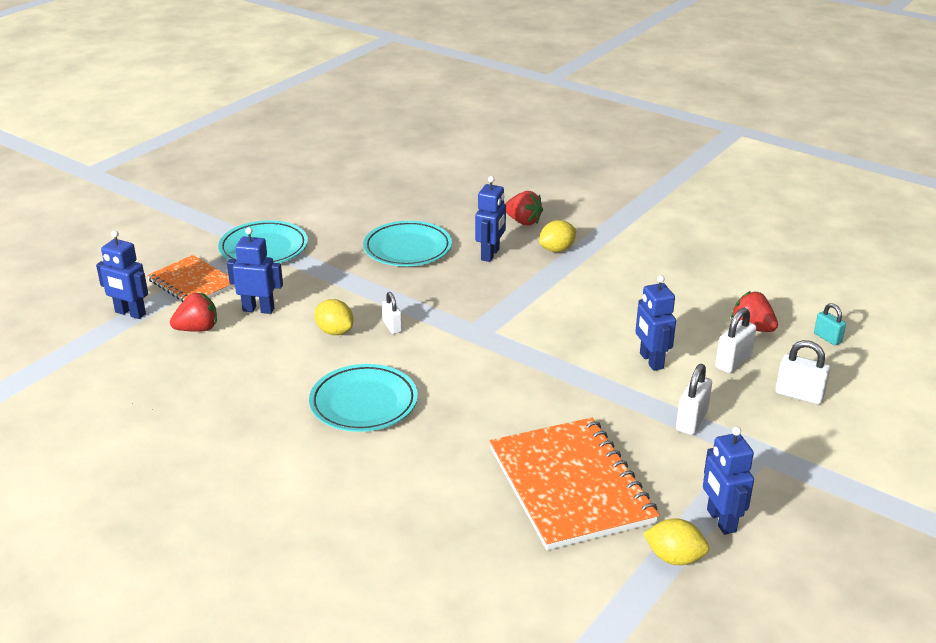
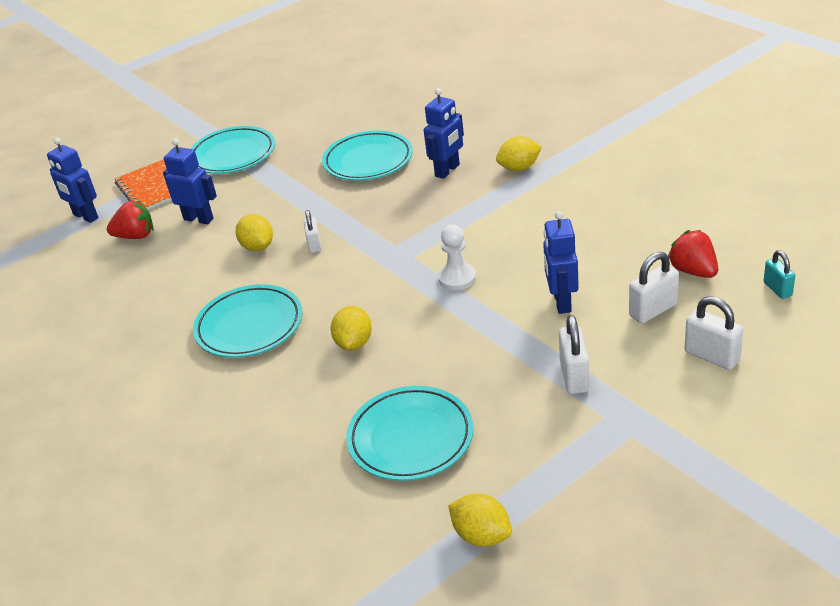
camera: 20 degrees right, 5 degrees up
orange notebook [490,418,659,550] -> turquoise plate [346,386,473,481]
red strawberry [505,191,543,225] -> none
white padlock [676,364,712,435] -> white padlock turned 45 degrees counterclockwise [559,315,589,394]
blue robot [703,427,754,535] -> none
none -> yellow lemon [330,306,372,350]
none -> white pawn [438,225,476,291]

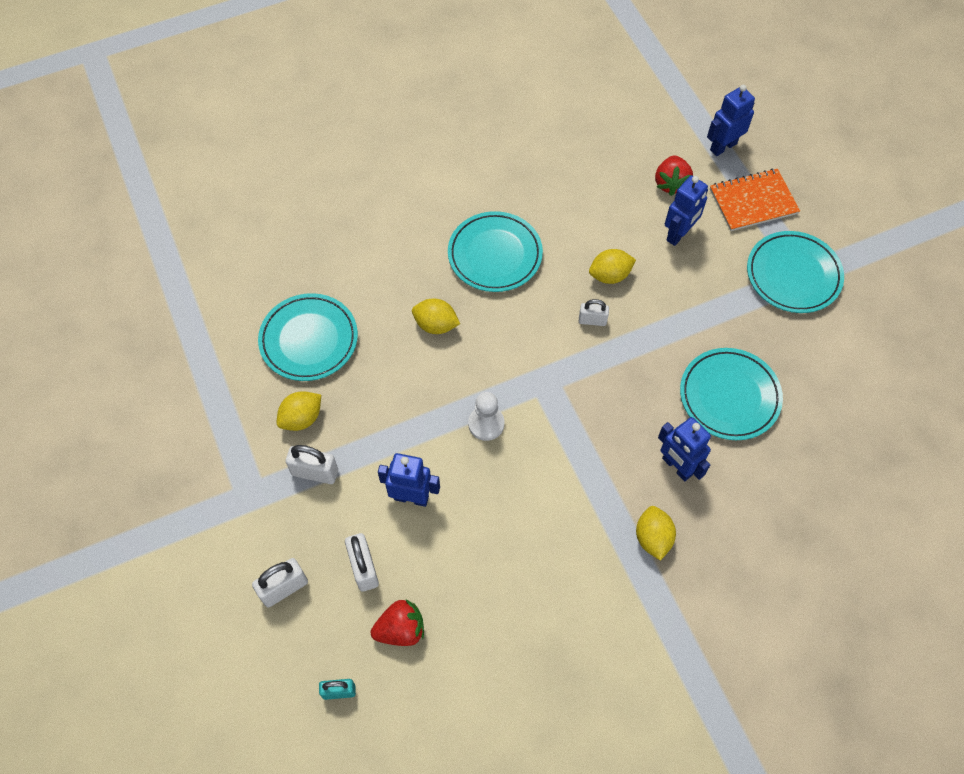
camera: 100 degrees right, 25 degrees up
yellow lemon [448,493,512,547] -> yellow lemon moved to [277,391,321,431]

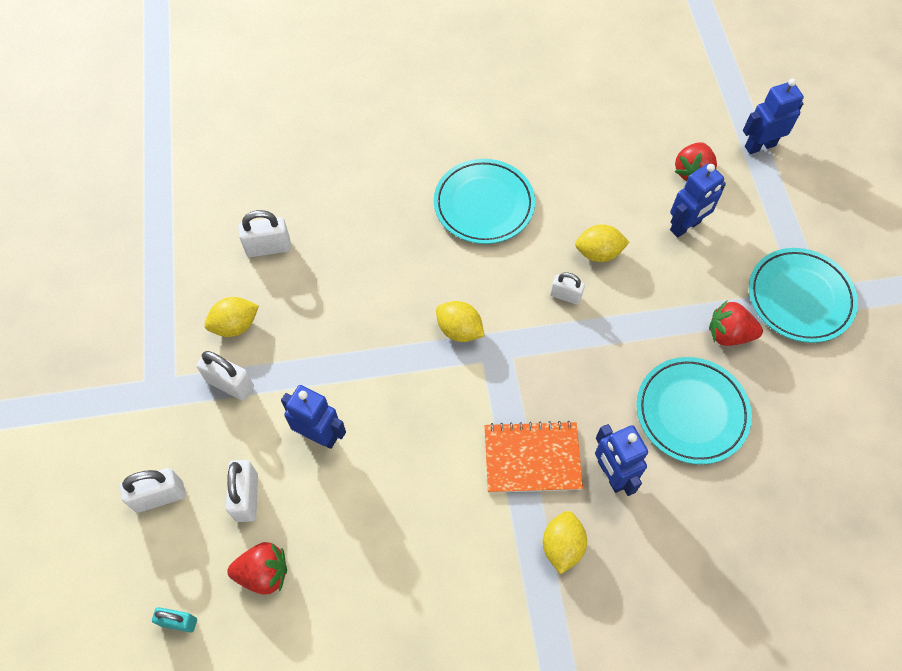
camera: 15 degrees right, 0 degrees up
turquoise plate [258,293,358,381] -> white padlock [238,210,291,257]
yellow lemon [412,299,460,334] -> yellow lemon moved to [436,301,484,342]
white pawn [468,392,504,441] -> none
orange notebook [710,169,800,231] -> orange notebook moved to [484,421,583,493]
none -> red strawberry [709,301,763,346]

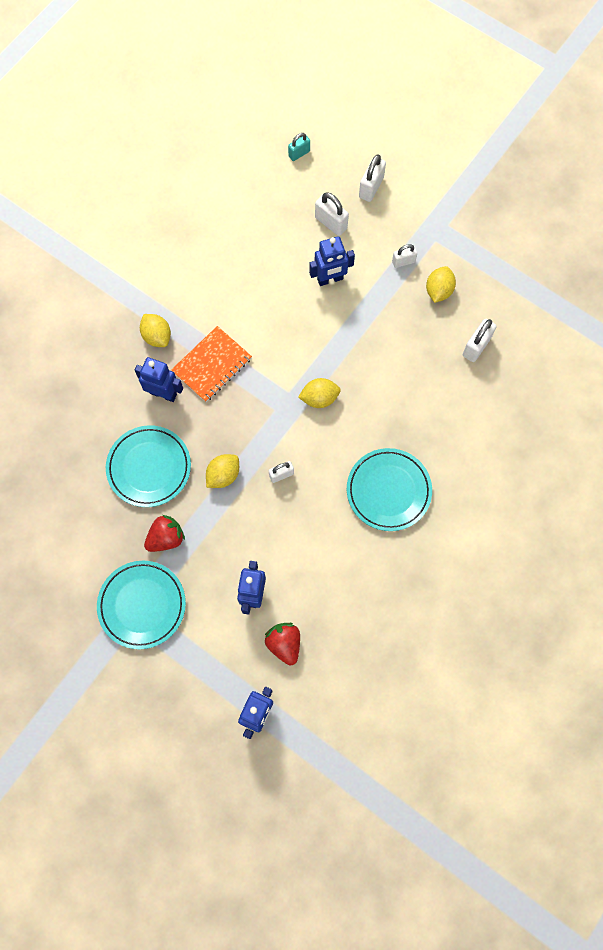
camera: 135 degrees right, 10 degrees up
white padlock [196,351,254,401] -> white padlock [392,244,417,268], size x0.66
red strawberry [227,542,287,594] -> none
yellow lemon [575,224,629,262] -> yellow lemon moved to [206,454,239,488]

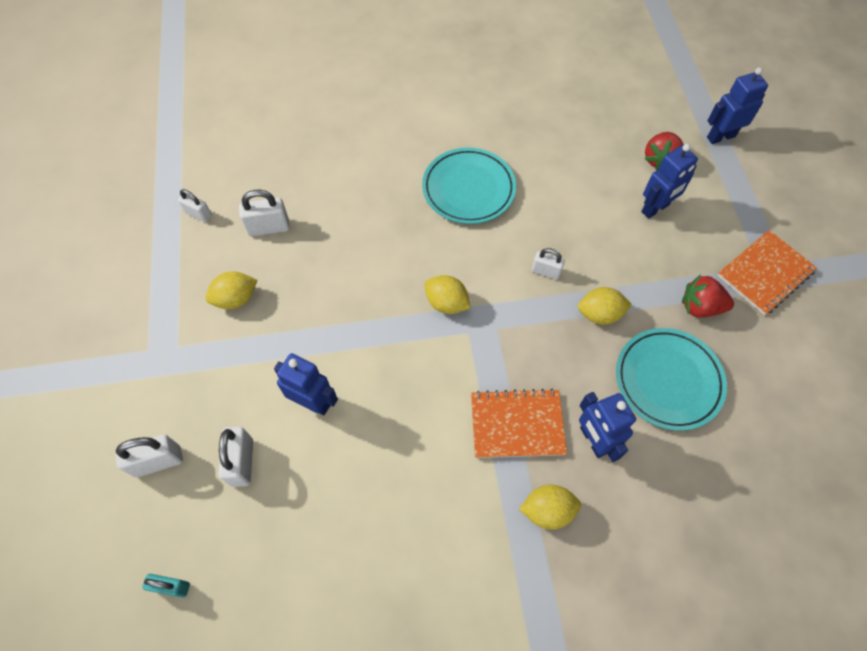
camera: 135 degrees left, 10 degrees down
turquoise plate [97,561,186,649] -> orange notebook [717,230,817,315]
yellow lemon [140,314,171,347] -> yellow lemon turned 75 degrees clockwise [519,485,581,530]
white padlock [392,244,417,268] -> white padlock moved to [178,189,212,223]

